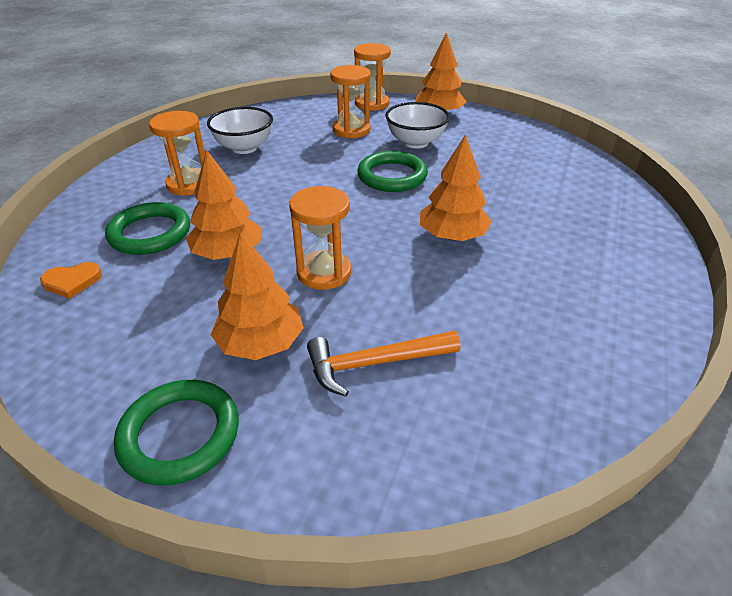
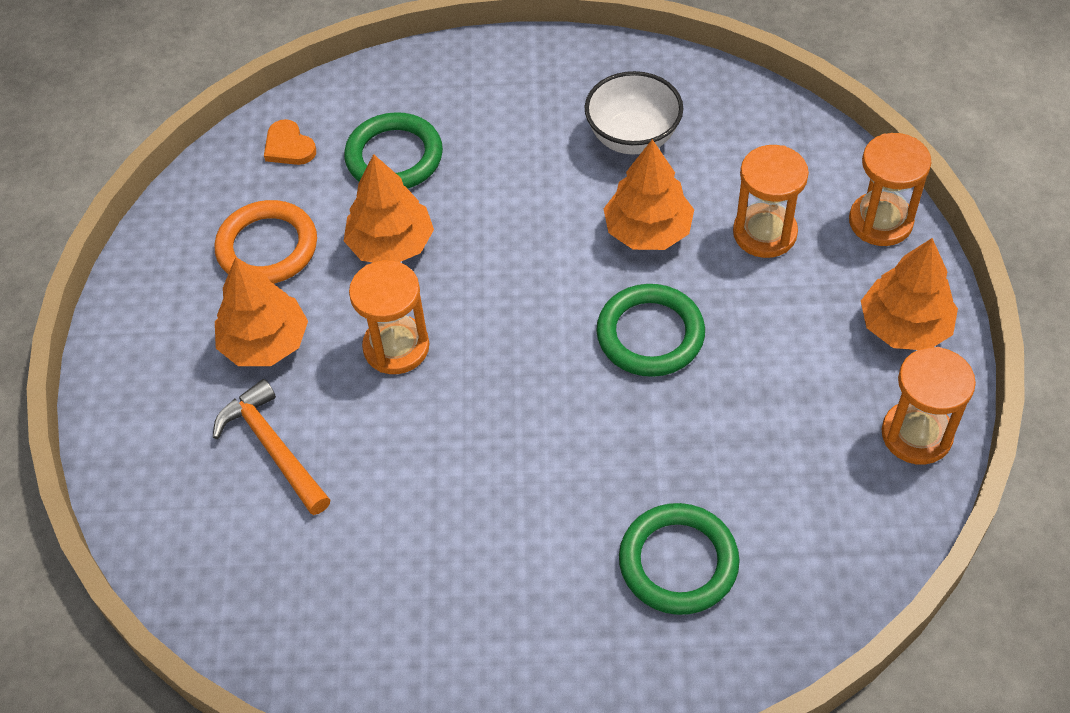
camera: 70 degrees right, 15 degrees up
green ring [114,380,239,485] -> green ring moved to [619,503,740,615]
orange hourglass [149,111,205,196] -> orange hourglass moved to [882,347,976,465]
white bowl [385,102,450,149] -> none
orange tree [420,135,492,241] -> orange tree moved to [604,139,694,250]
none -> orange ring [214,200,317,284]

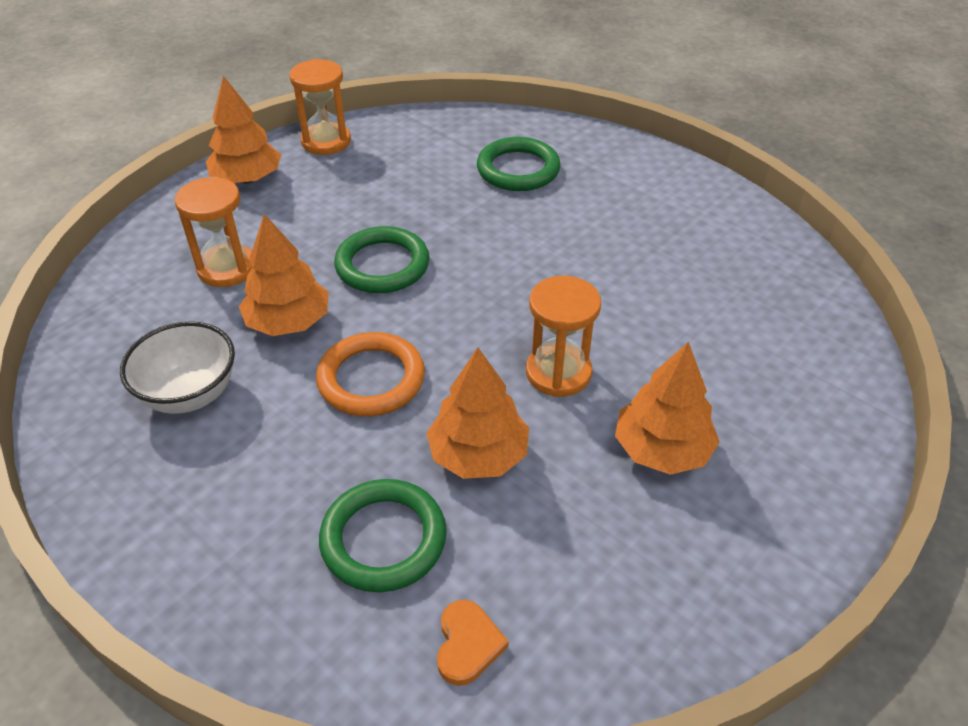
camera: 140 degrees left, 10 degrees down
orange hammer [213,379,330,515] -> none
orange ring [214,200,317,284] -> orange ring moved to [316,332,425,416]
orange hourglass [849,133,931,246] -> none

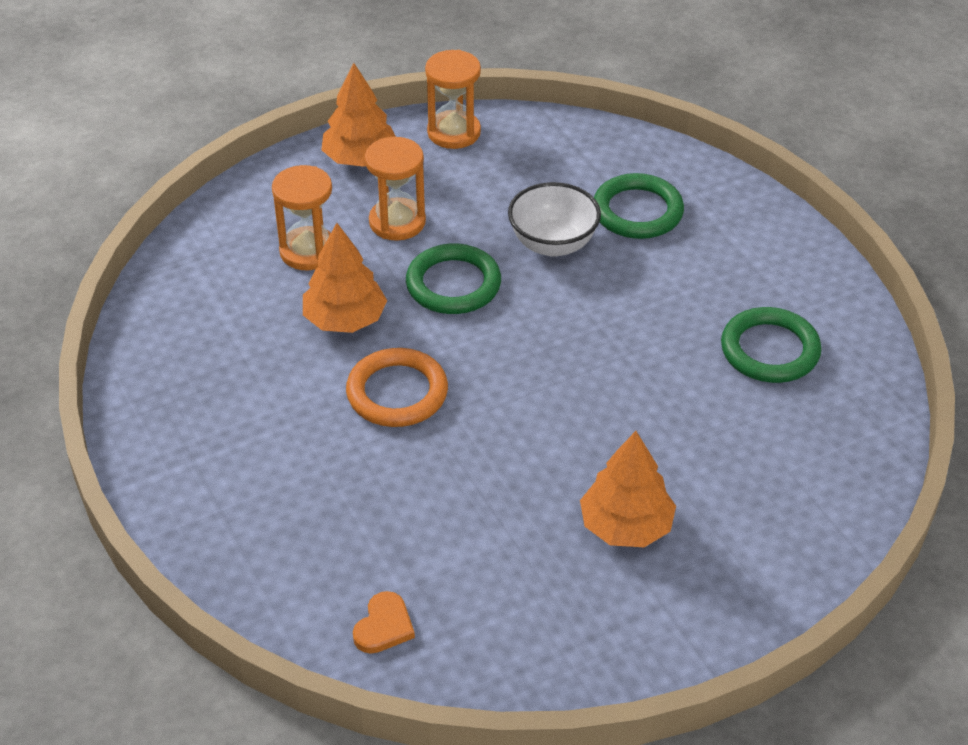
camera: 20 degrees right, 0 degrees up
white bowl [120,322,235,414] -> white bowl moved to [508,182,601,257]
green ring [319,479,447,592] -> green ring moved to [721,307,822,383]
orange tree [427,347,529,479] -> none
orange hourglass [526,276,601,397] -> orange hourglass moved to [365,137,426,241]

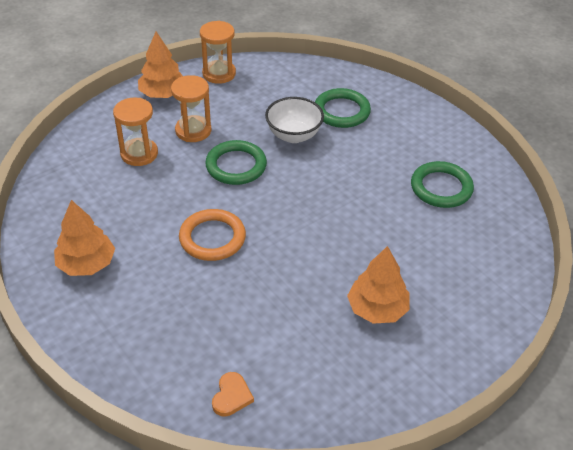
camera: 10 degrees left, 0 degrees up
orange tree [303,223,387,333] -> orange tree moved to [54,200,115,276]

